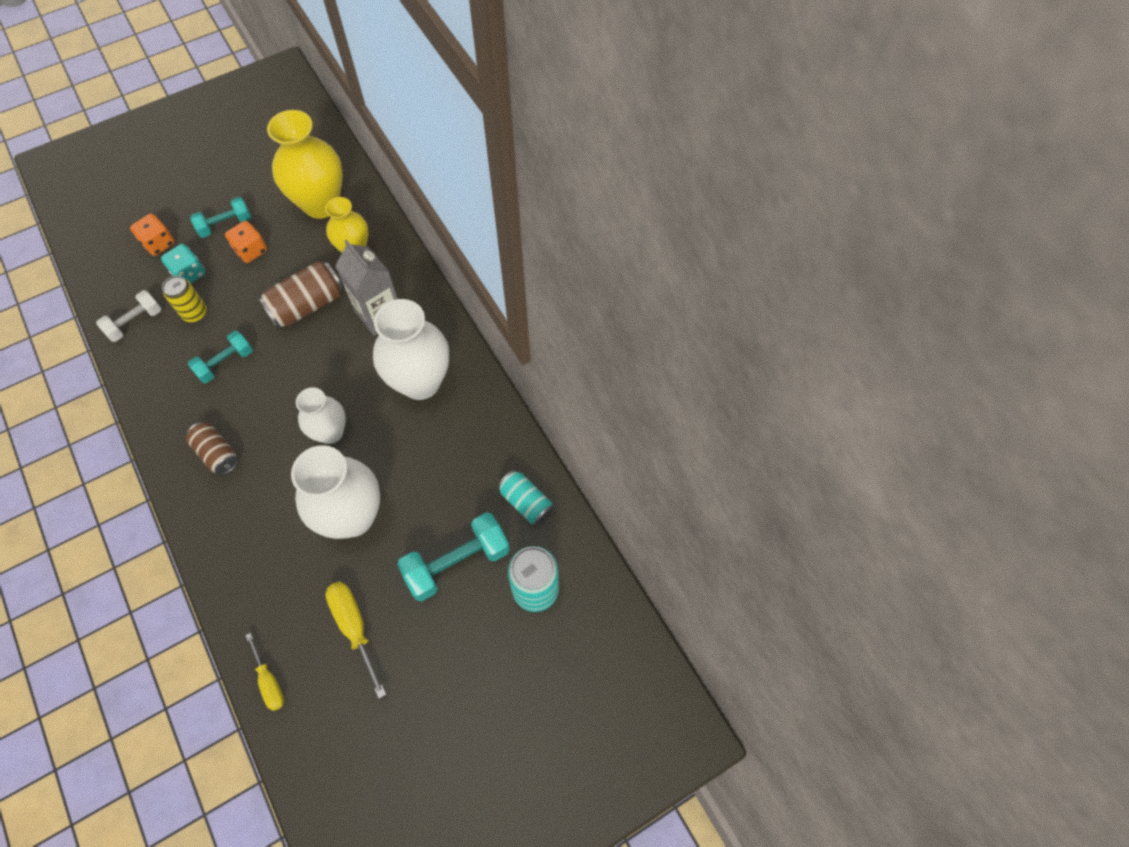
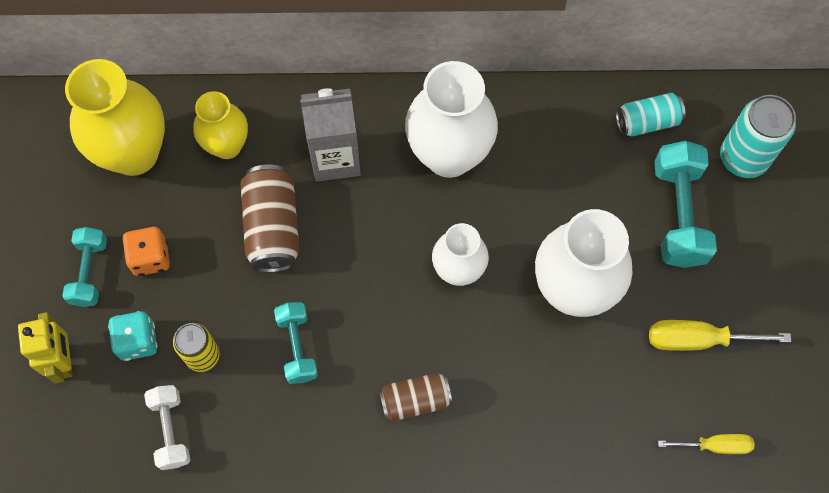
camera: 60 degrees left, 5 degrees up
orange dice [130,214,175,256] -> yellow robot [18,312,73,384]

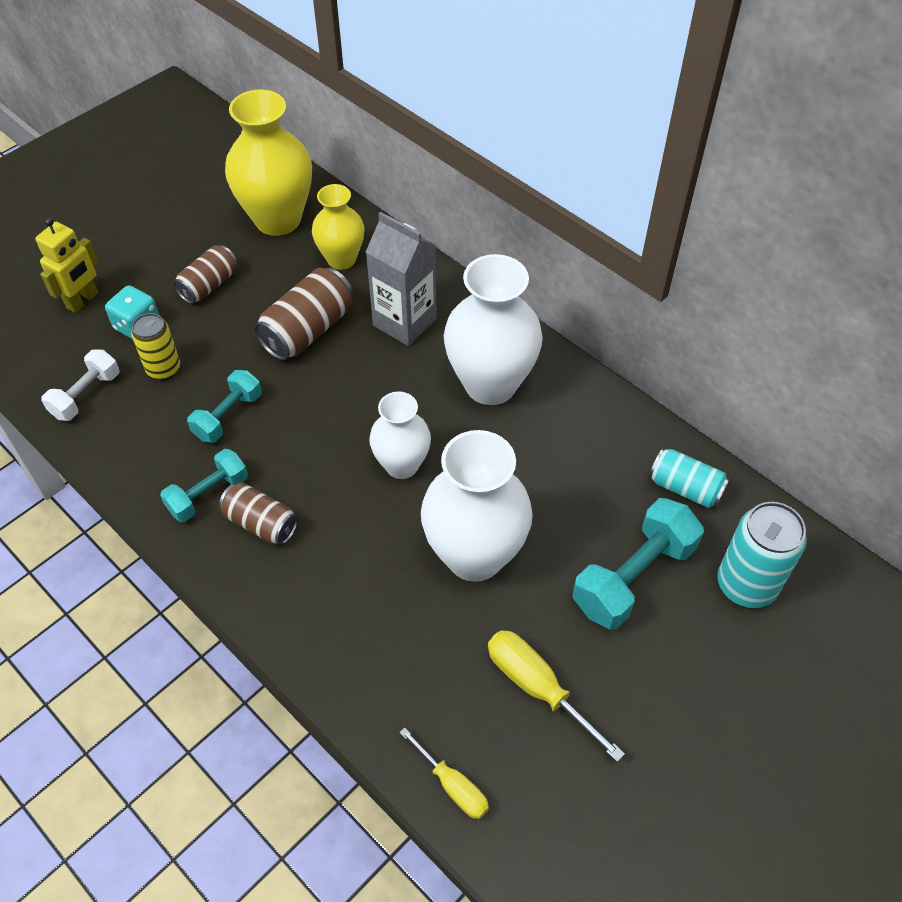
camera: 45 degrees right, 15 degrees down
turquoise dumbbell [62,227,107,307] -> turquoise dumbbell moved to [160,449,248,522]
orange dice [122,227,170,276] -> brown can [173,245,238,304]

